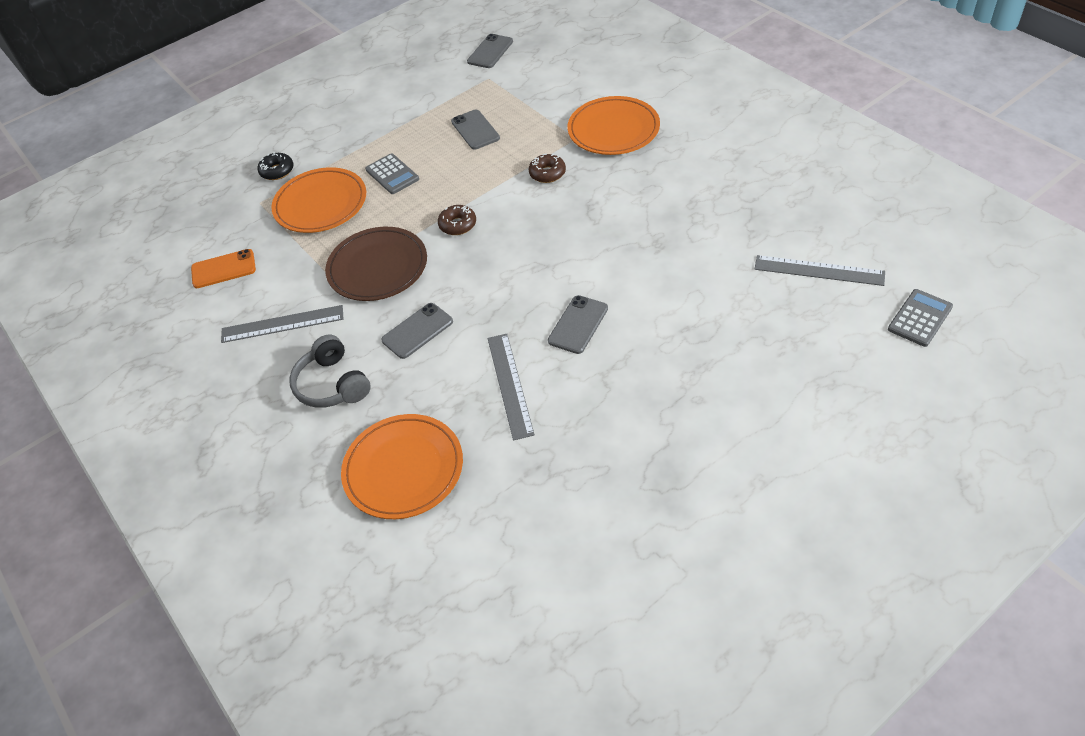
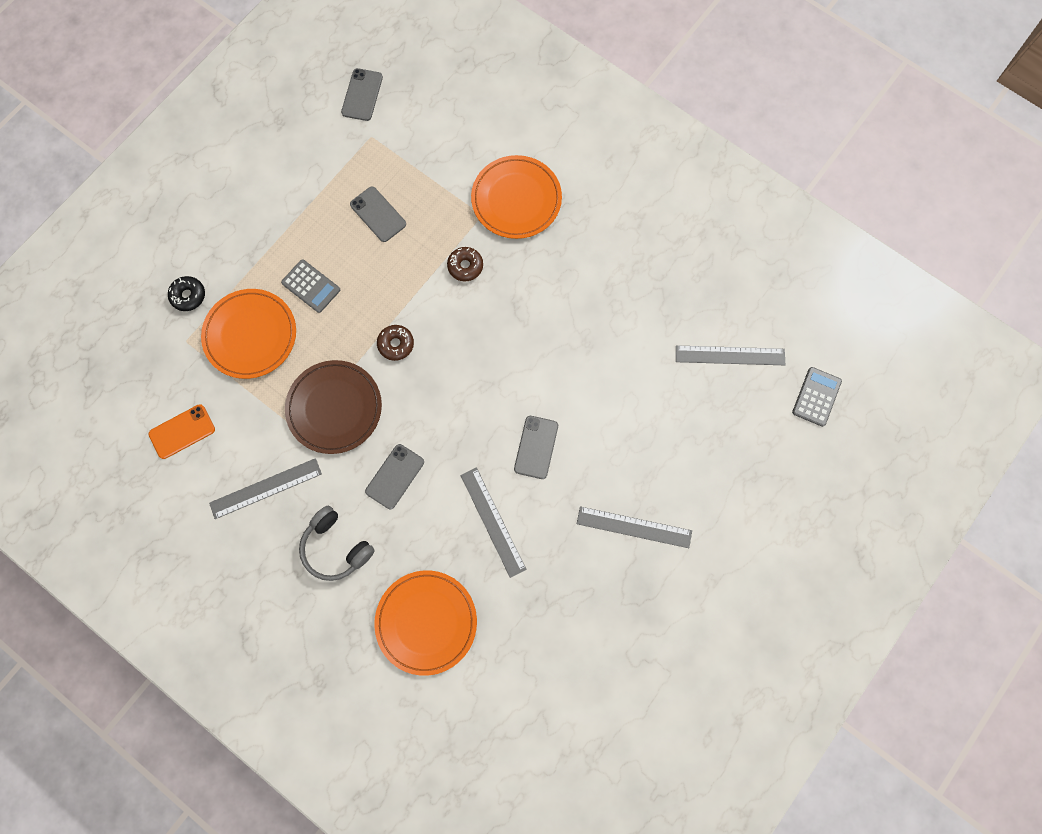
camera: 20 degrees left, 25 degrees up
none -> grey ruler [577,506,692,548]

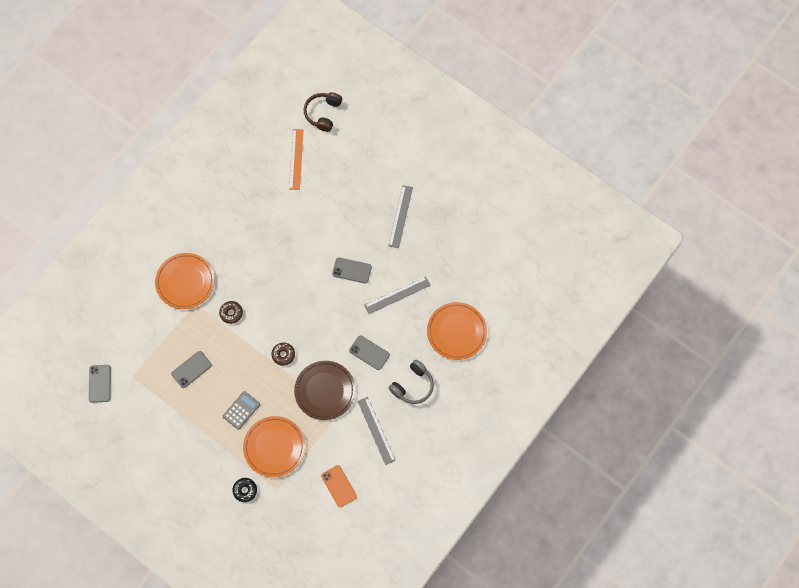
camera: 90 degrees left, 5 degrees down
grey phone [341,68,383,121] -> grey phone turned 75 degrees clockwise [89,365,111,403]
grey ruler [676,345,785,365] -> orange ruler [289,129,303,190]
grey calculator [792,367,842,427] -> brown headphones [304,92,342,132]

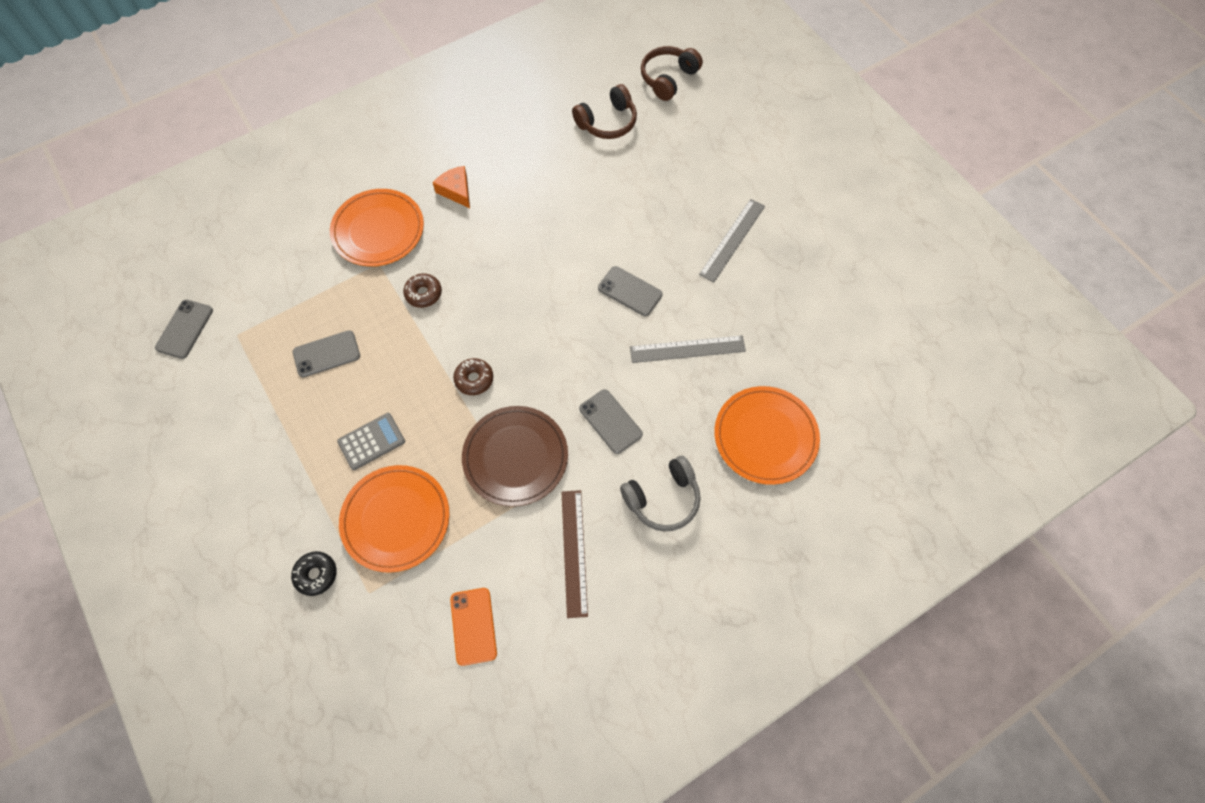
camera: 20 degrees right, 5 degrees down
orange ruler [289,129,303,190] -> brown headphones [572,84,637,139]
grey ruler [357,397,396,465] -> brown ruler [561,490,588,618]
none -> orange cheese [433,166,470,208]

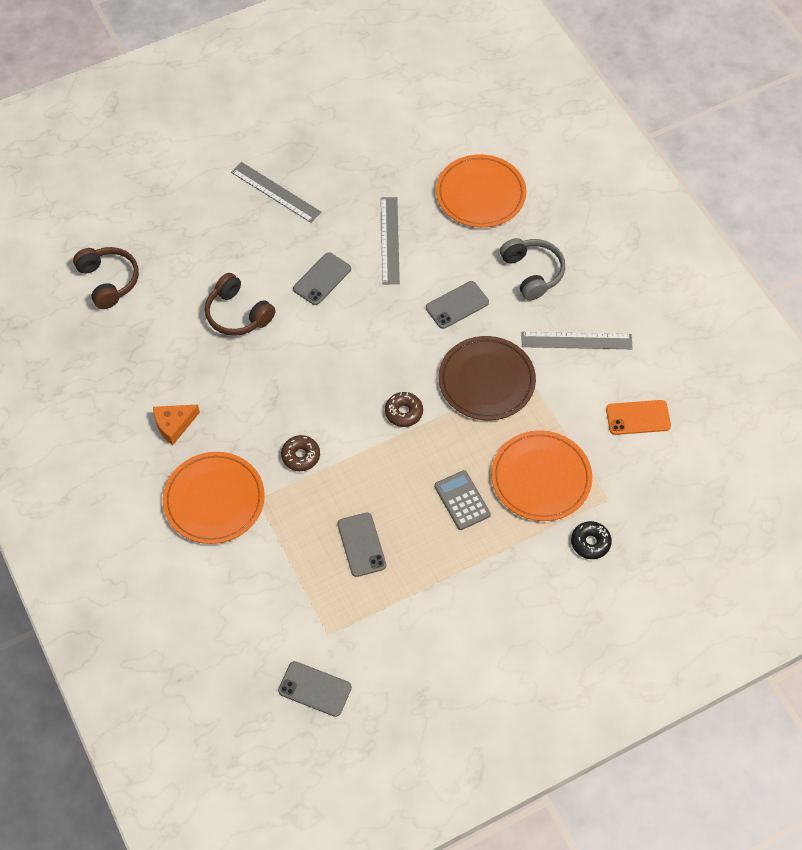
camera: 85 degrees left, 5 degrees down
brown ruler [561,490,588,618] -> grey ruler [522,332,633,349]
brown headphones [641,46,703,101] -> brown headphones moved to [205,273,276,336]

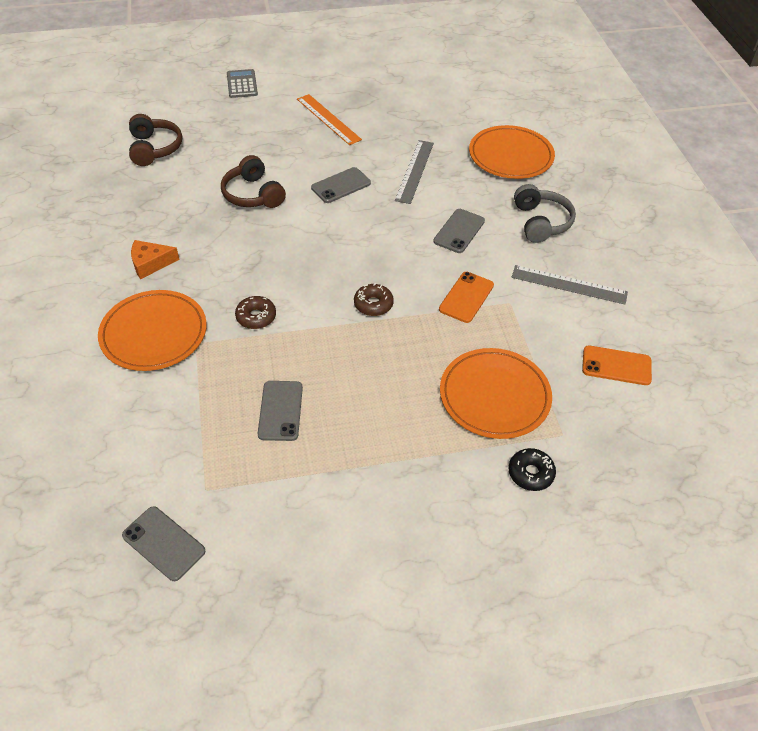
camera: 15 degrees right, 10 degrees down
grey ruler [231,162,321,223] -> orange ruler [297,94,362,145]
grey phone [426,281,489,329] -> grey phone turned 45 degrees counterclockwise [433,209,485,253]
grey calculator [434,470,491,530] -> grey calculator moved to [227,69,258,98]
brown plate [439,336,536,420] -> orange phone [439,272,494,323]

